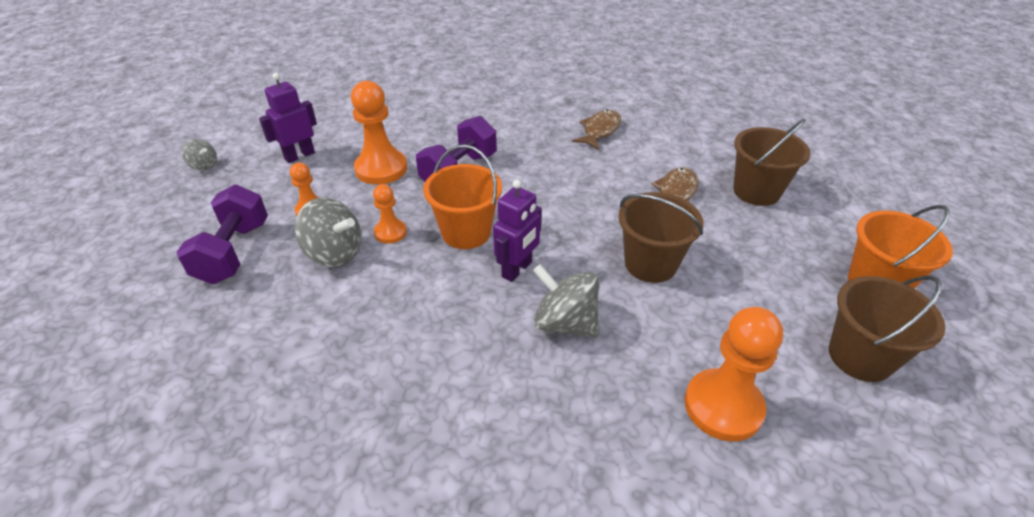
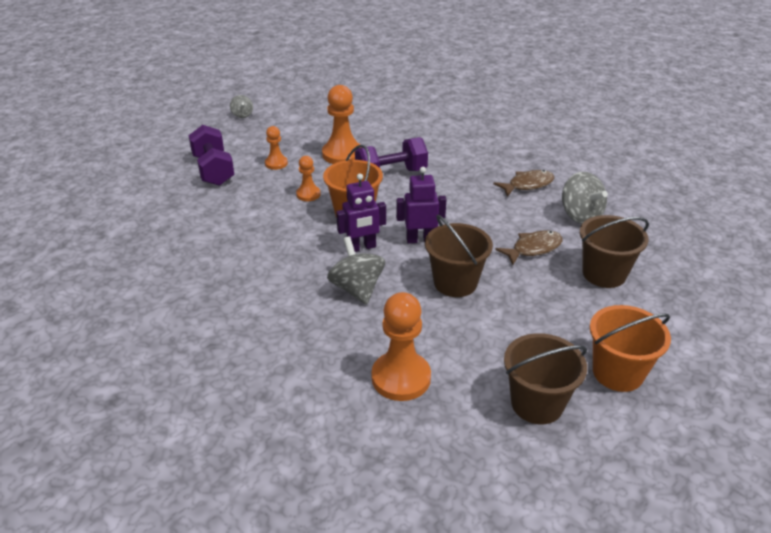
camera: 35 degrees right, 5 degrees down
purple dumbbell [176,184,268,284] -> purple dumbbell turned 60 degrees counterclockwise [188,125,234,186]
purple robot [259,73,317,163] -> purple robot moved to [396,167,447,244]
grey spinning top [295,198,361,267] -> grey spinning top moved to [562,172,608,224]

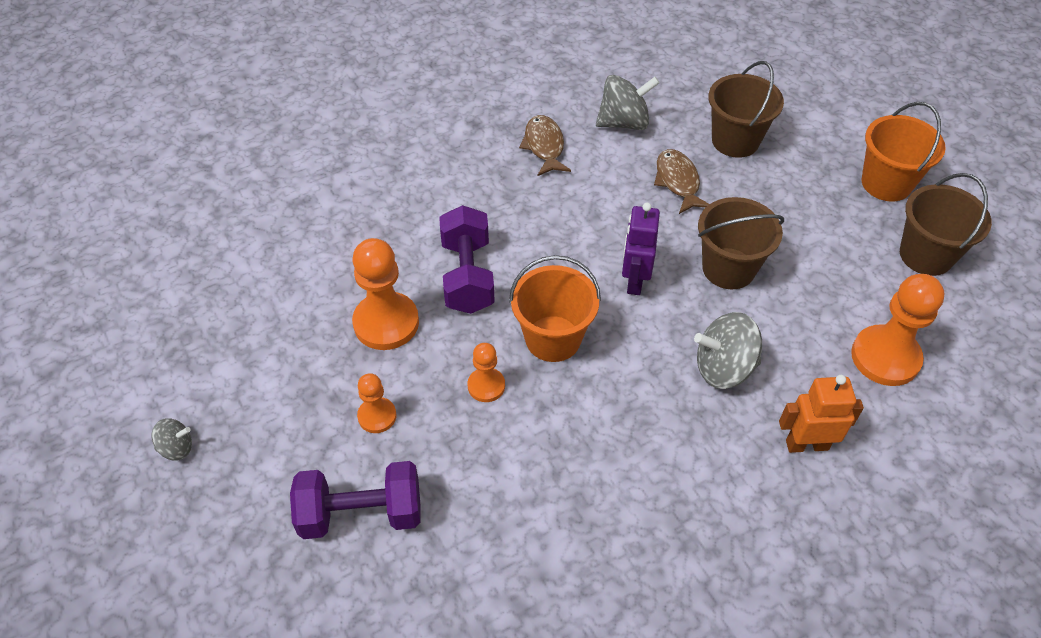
camera: 75 degrees left, 15 degrees up
purple robot [336,173,386,252] -> none
none -> orange robot [779,375,864,453]

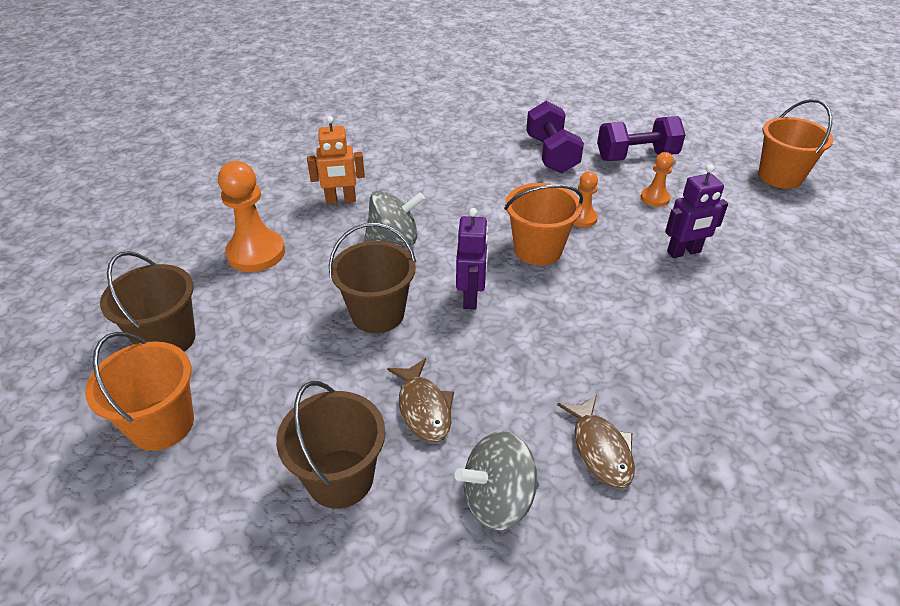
camera: 175 degrees right, 10 degrees down
grey spinning top [152,418,192,460] -> orange bucket [759,99,834,189]
orange pawn [352,238,419,350] -> purple robot [665,164,728,258]
purple dumbbell [439,205,495,314] -> purple dumbbell moved to [526,101,584,173]

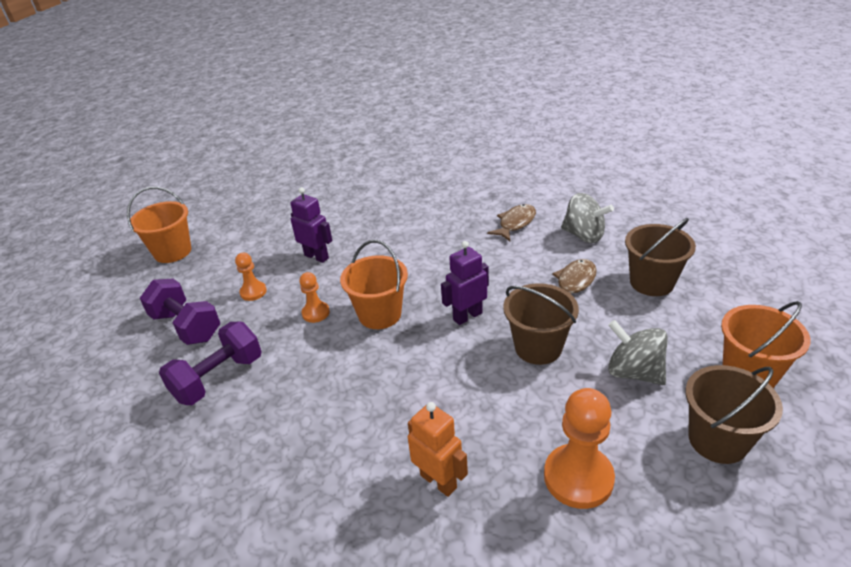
camera: 125 degrees left, 5 degrees down
grey spinning top [364,190,425,245] -> grey spinning top moved to [608,320,668,385]

